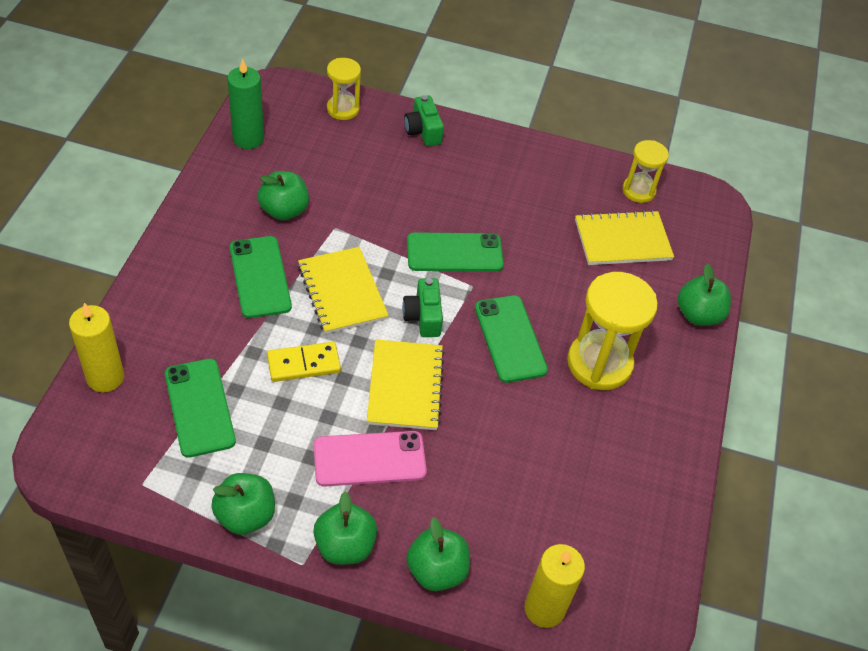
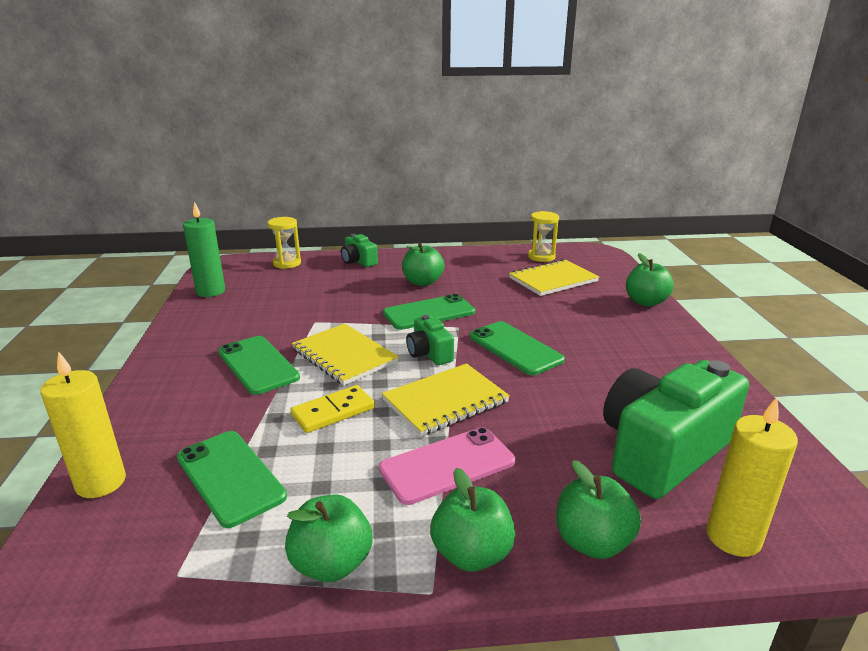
camera: 15 degrees left, 25 degrees down
green apple [258,171,309,220] -> green apple moved to [402,243,445,286]
yellow notebook [367,339,445,430] -> yellow notebook turned 75 degrees clockwise [382,363,510,436]
yellow hourglass [567,272,658,390] -> none
none -> green camera [603,360,749,499]

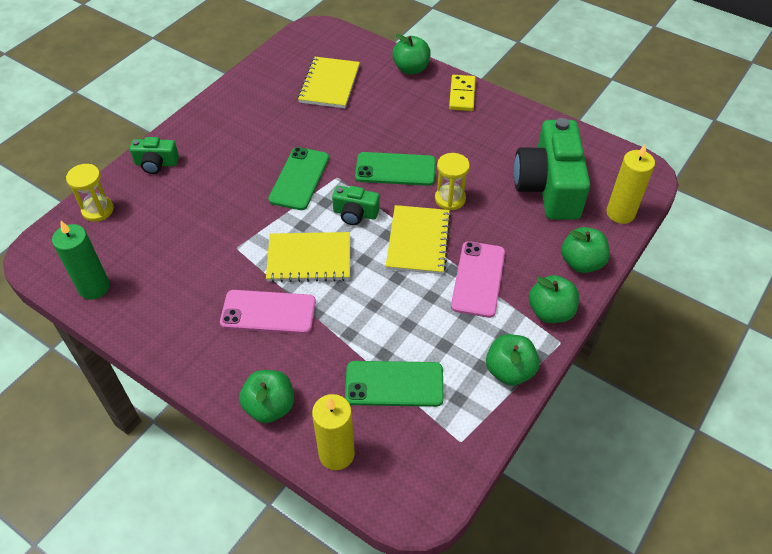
camera: 50 degrees left, 25 degrees up
green phone [218,336,300,395] -> pink phone [220,290,316,334]
yellow domino [290,385,375,433] -> yellow domino moved to [449,75,476,111]
green apple [402,243,445,286] -> green apple moved to [239,370,294,423]
yellow hourglass [528,211,559,262] -> yellow hourglass moved to [435,153,470,211]

